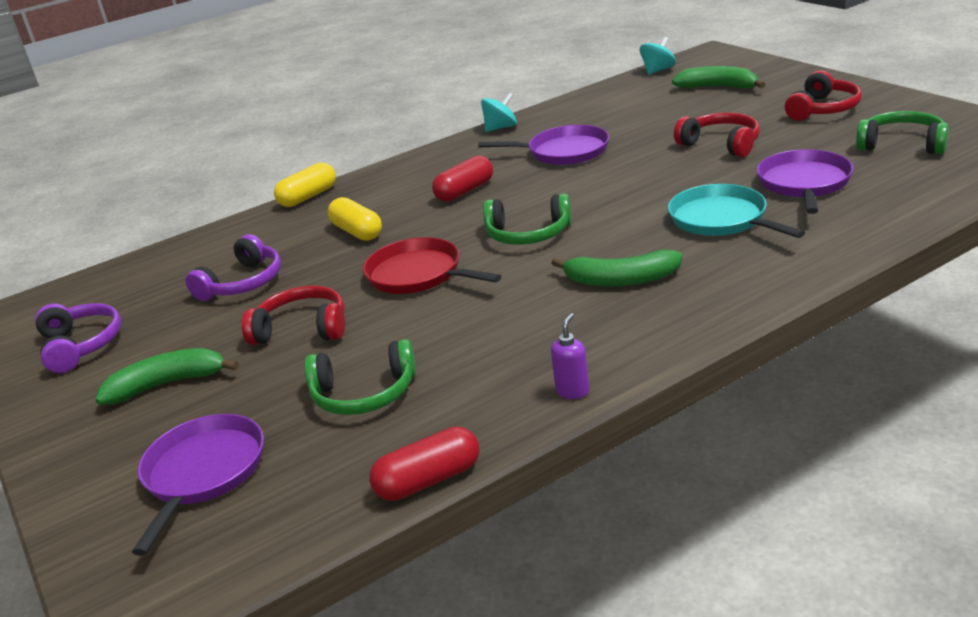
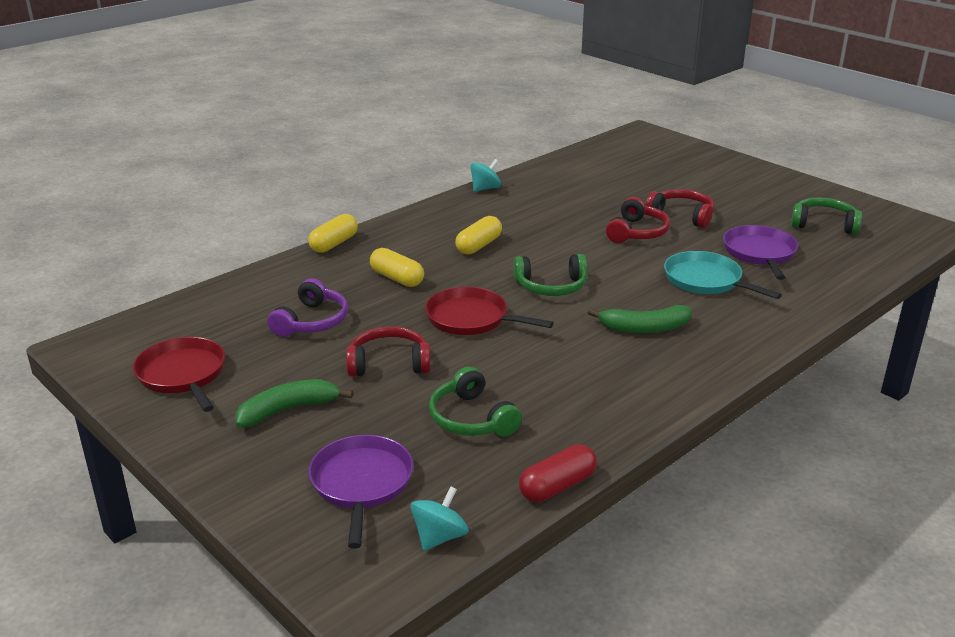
camera: 15 degrees left, 0 degrees up
purple headphones [35,303,121,373] -> red pan [133,337,225,412]
green headphones [304,339,416,415] -> green headphones turned 75 degrees clockwise [429,367,522,437]
red capsule [432,156,493,202] -> yellow capsule [455,216,502,255]
purple pan [478,125,609,165] -> none
purple soap dispenser [551,313,589,399] -> none
turquoise spinning top [640,37,676,75] -> turquoise spinning top moved to [410,486,469,551]
green banana [672,66,765,89] -> none
red headphones [785,70,862,121] -> red headphones moved to [606,197,670,243]

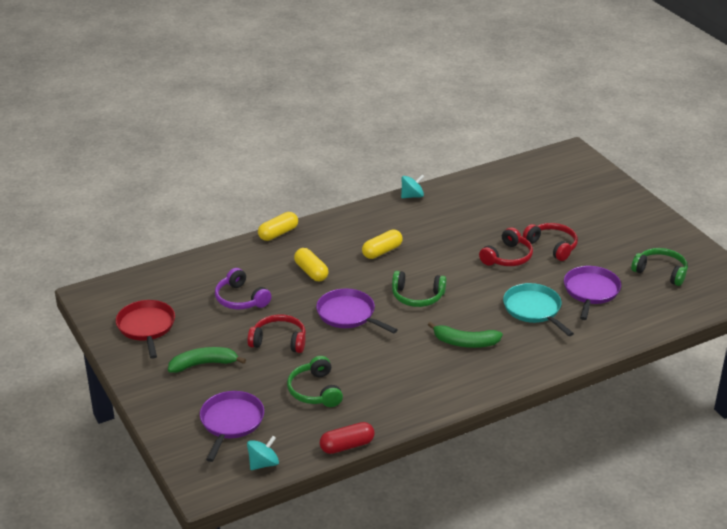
camera: 15 degrees right, 5 degrees up
purple headphones [268,278,348,337] -> purple headphones turned 105 degrees clockwise [215,268,271,309]
red pan [425,287,554,335] -> purple pan [316,289,398,333]

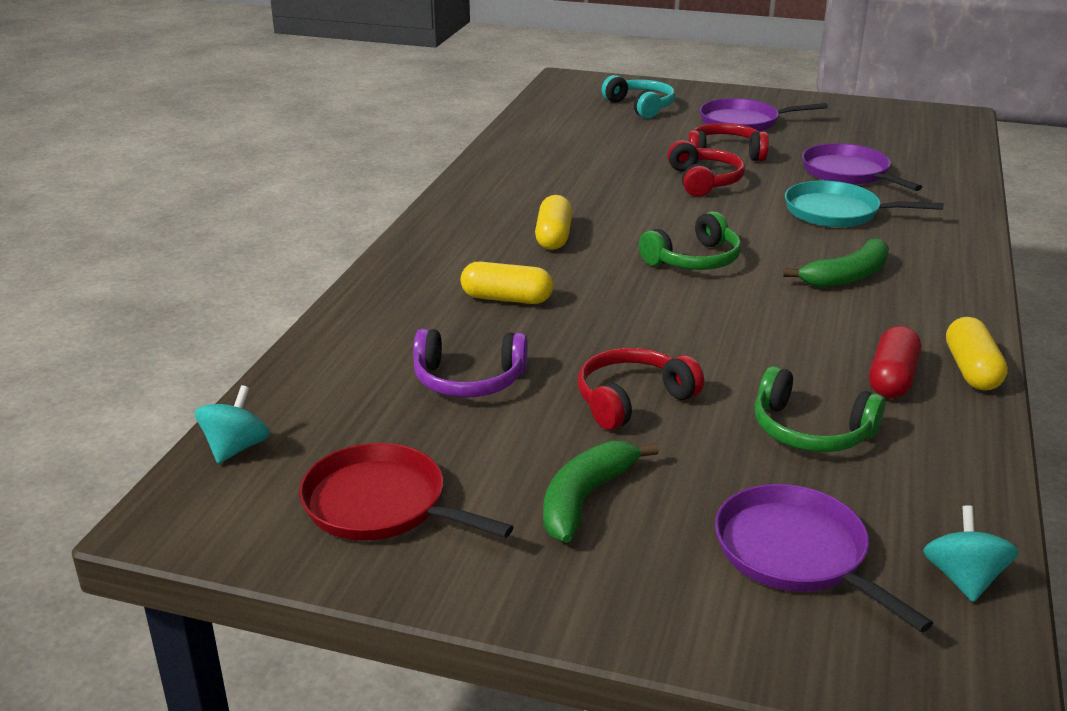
camera: 45 degrees left, 5 degrees down
yellow capsule [258,212,298,241] -> yellow capsule moved to [946,317,1008,391]
purple pan [316,289,398,333] -> purple pan moved to [700,98,828,132]
red capsule [320,422,375,454] -> red capsule moved to [869,326,921,398]
turquoise spinning top [401,175,424,198] -> turquoise spinning top moved to [195,385,270,464]
green headphones [631,248,688,286] -> none
none -> turquoise headphones [601,75,675,119]

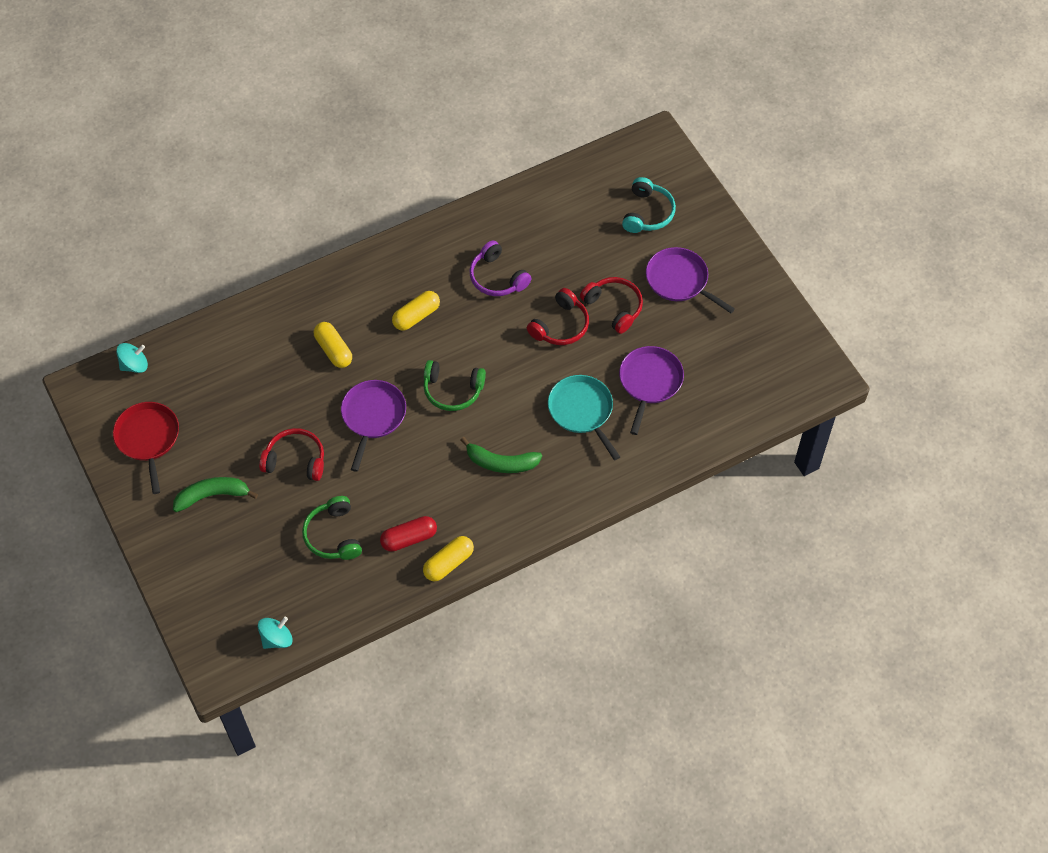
camera: 45 degrees right, 30 degrees up
purple headphones [413,329,528,397] -> purple headphones moved to [470,240,532,296]
purple pan [715,484,933,632] -> purple pan moved to [341,380,406,472]

